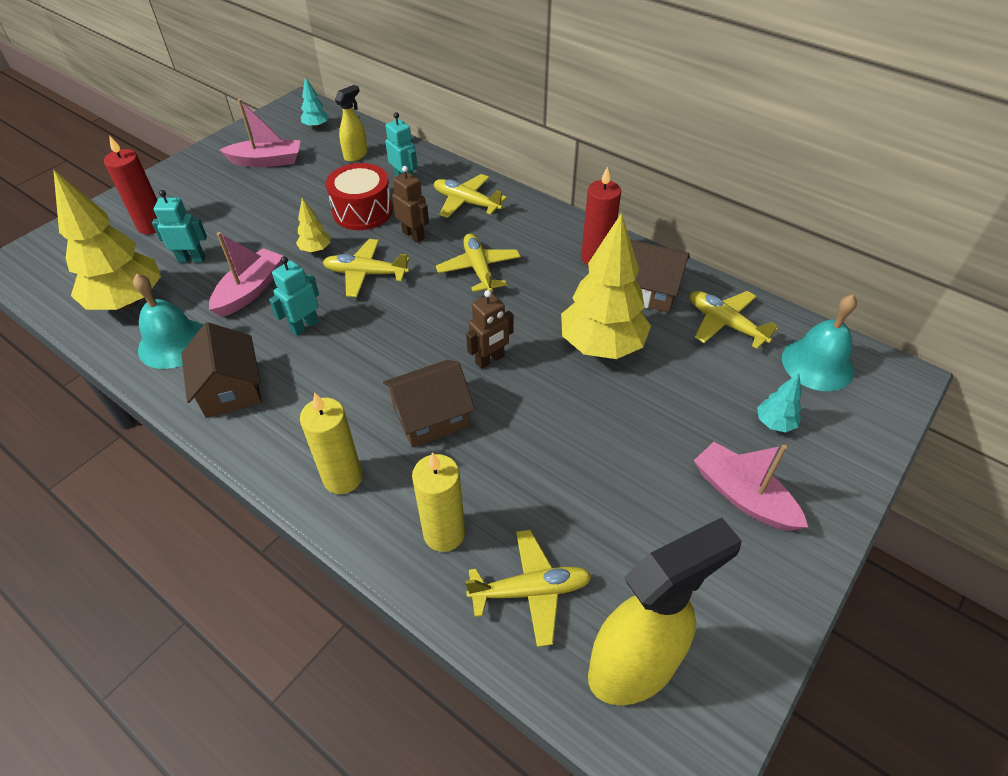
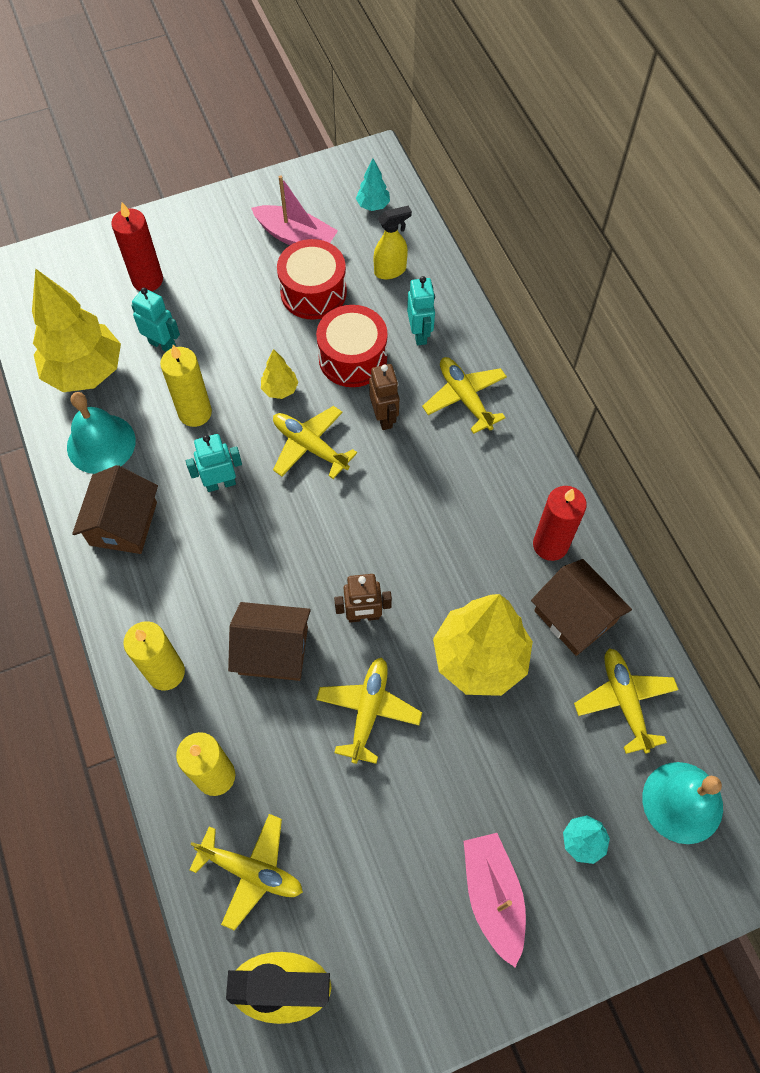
camera: 30 degrees right, 15 degrees up
pink boat [209,232,284,317] -> yellow candle [160,345,212,427]
yellow plane [436,233,521,293] -> yellow plane moved to [316,657,422,764]
none -> red drum [277,239,347,320]

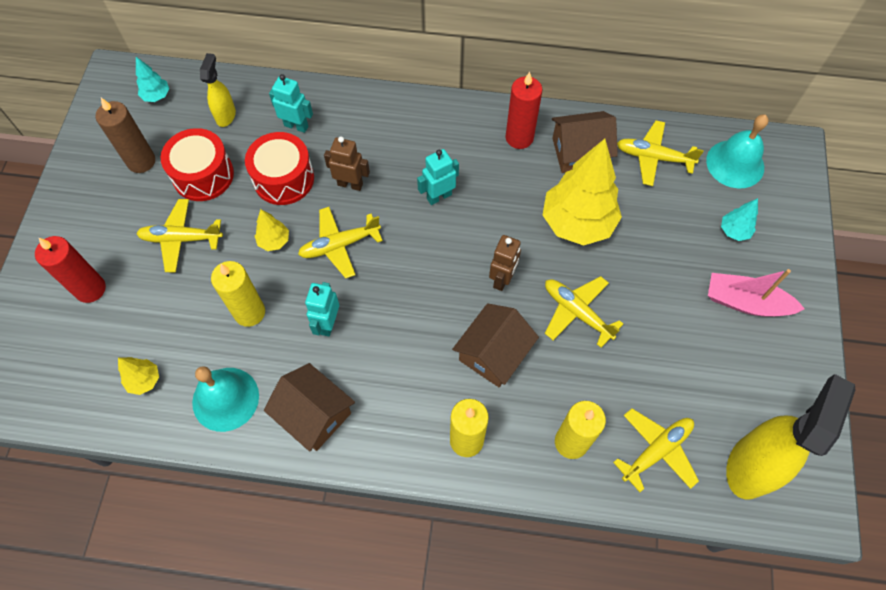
camera: 60 degrees left, 0 degrees up
yellow tree [32,268,121,392] -> yellow tree [118,357,159,395], size x0.44
turquoise robot [131,288,180,351] -> turquoise robot moved to [417,149,459,205]
pink boat [251,175,338,245] -> brown candle [96,98,155,173]
yellow plane [422,357,507,434] -> yellow plane moved to [136,199,223,272]

